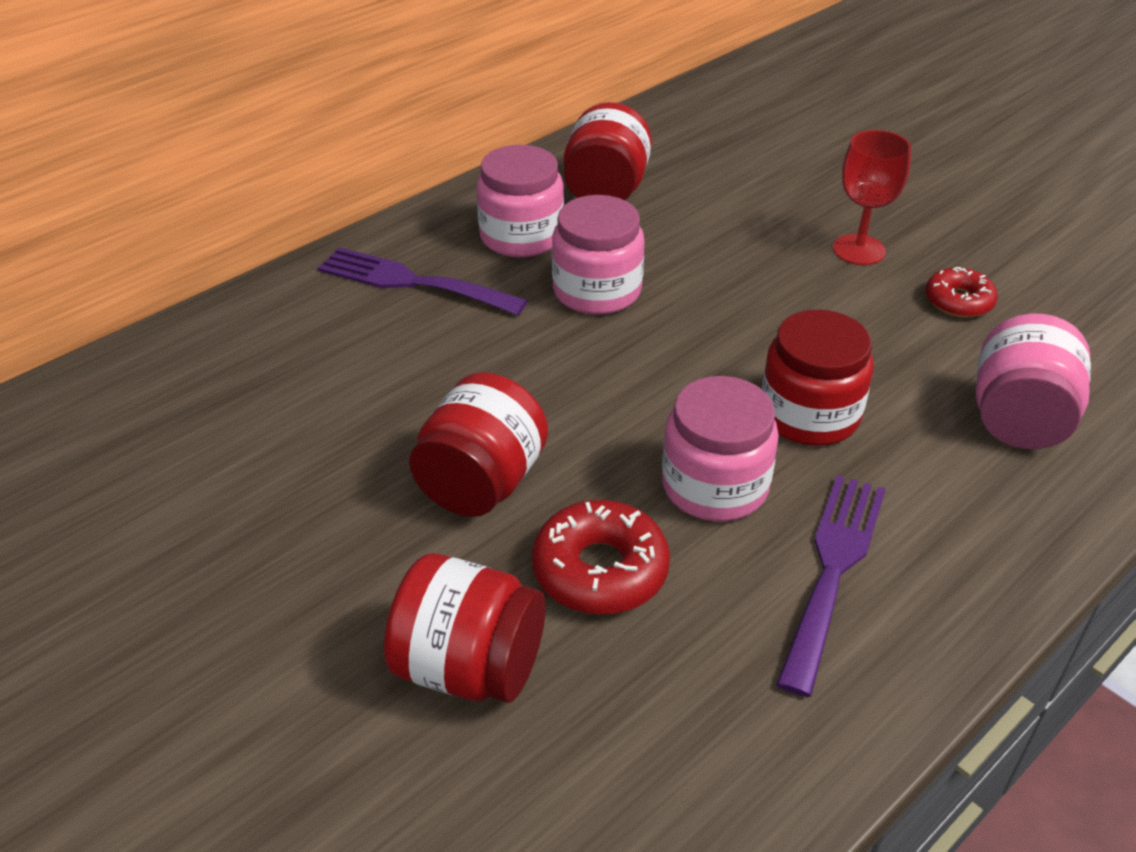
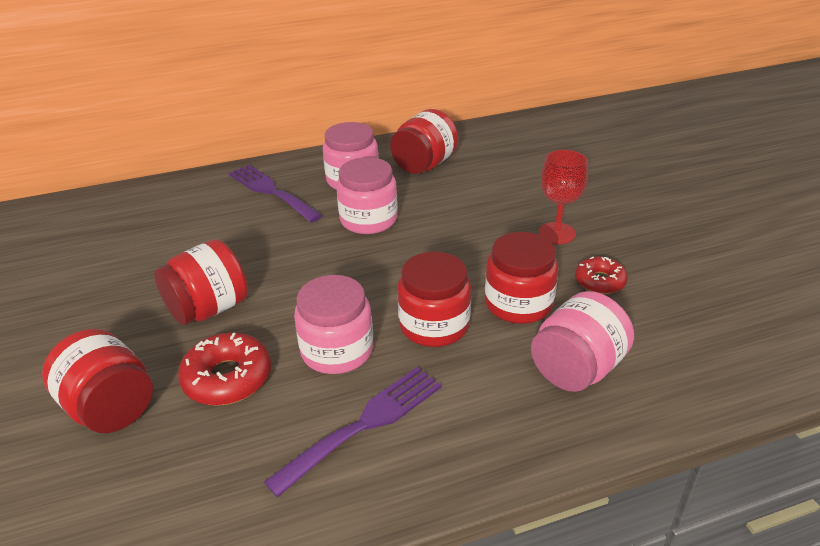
camera: 25 degrees right, 5 degrees down
none -> red jar [485,232,559,324]

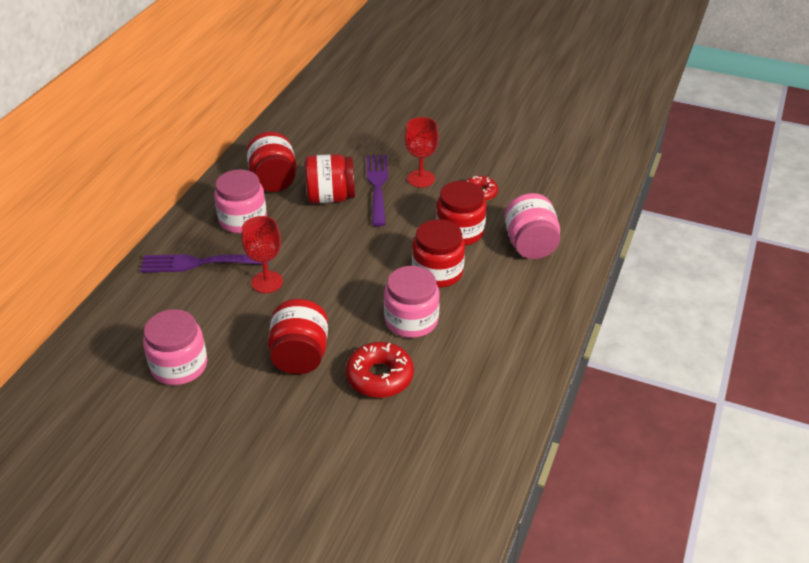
camera: 50 degrees left, 5 degrees up
red jar [42,329,153,433] -> red jar moved to [305,154,355,203]
purple fork [264,367,442,497] -> purple fork moved to [367,155,388,226]
pink jar [336,157,398,234] -> pink jar moved to [143,309,207,385]
none -> red goblet [241,216,283,293]

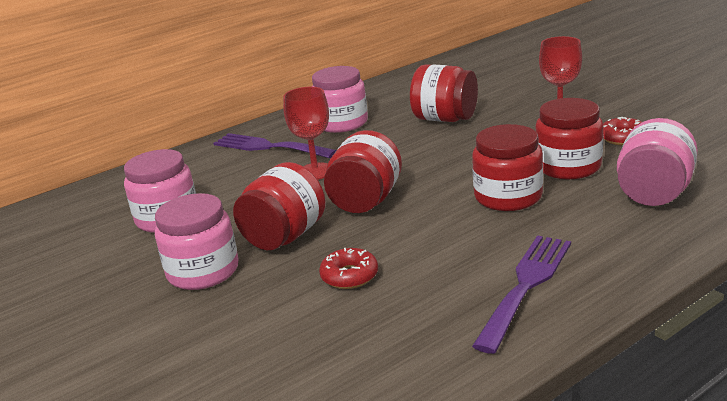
camera: 35 degrees right, 15 degrees down
red jar [246,132,296,192] -> red jar moved to [324,130,402,213]
red donut [346,342,414,398] -> red donut [319,248,378,289], size x0.65
purple fork [367,155,388,226] -> purple fork moved to [472,235,571,354]
pink jar [384,266,440,338] -> pink jar moved to [155,193,238,290]

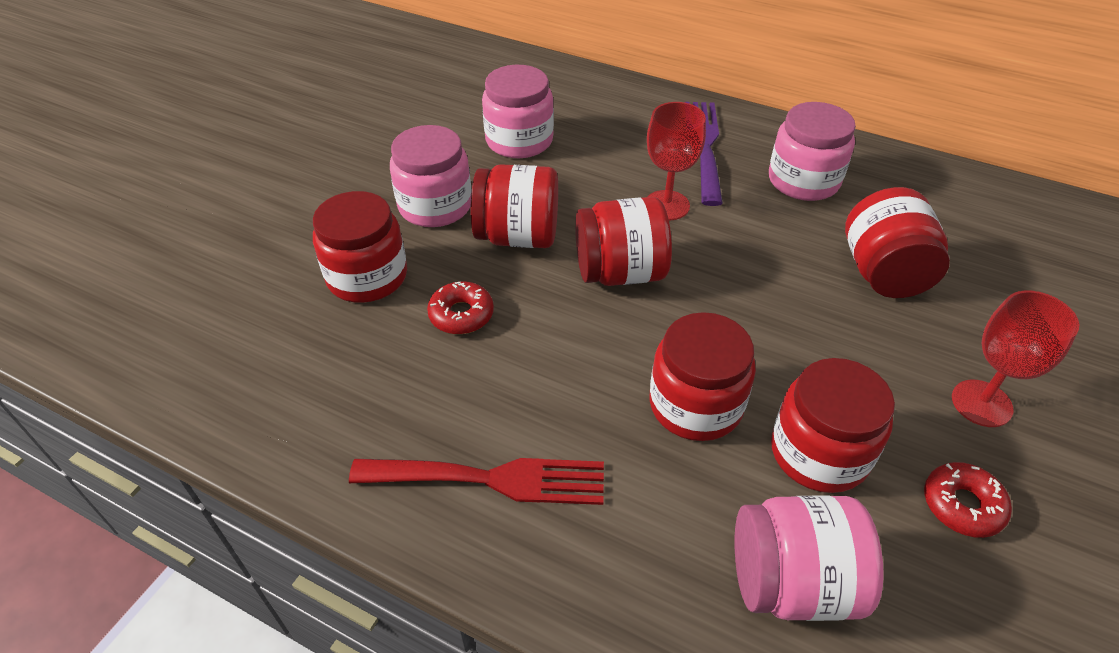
camera: 60 degrees right, 20 degrees up
purple fork [472,235,571,354] -> red fork [349,458,604,505]
none -> red jar [313,191,407,303]

